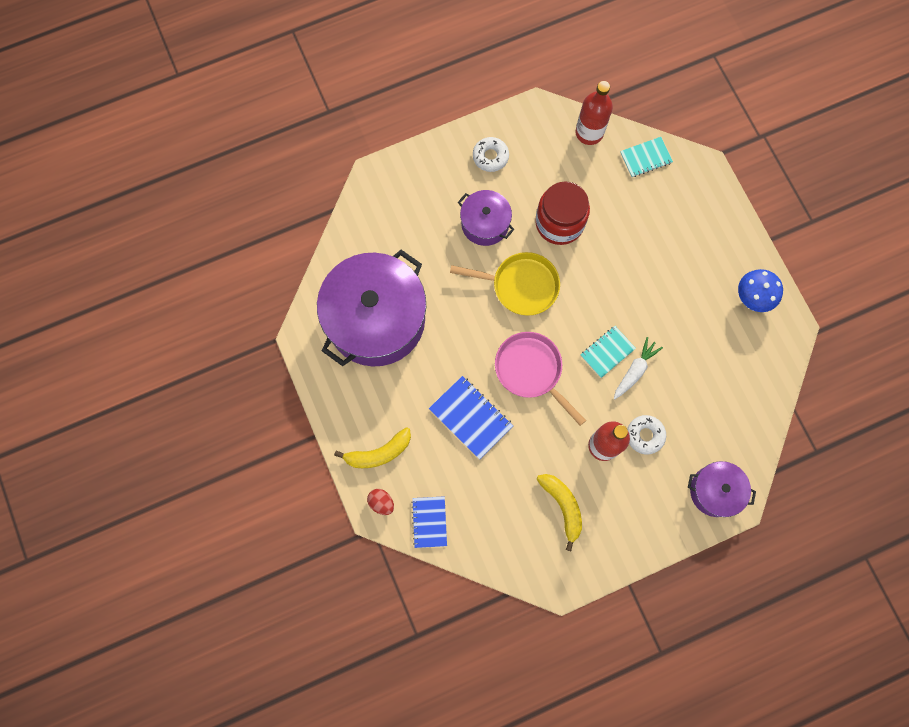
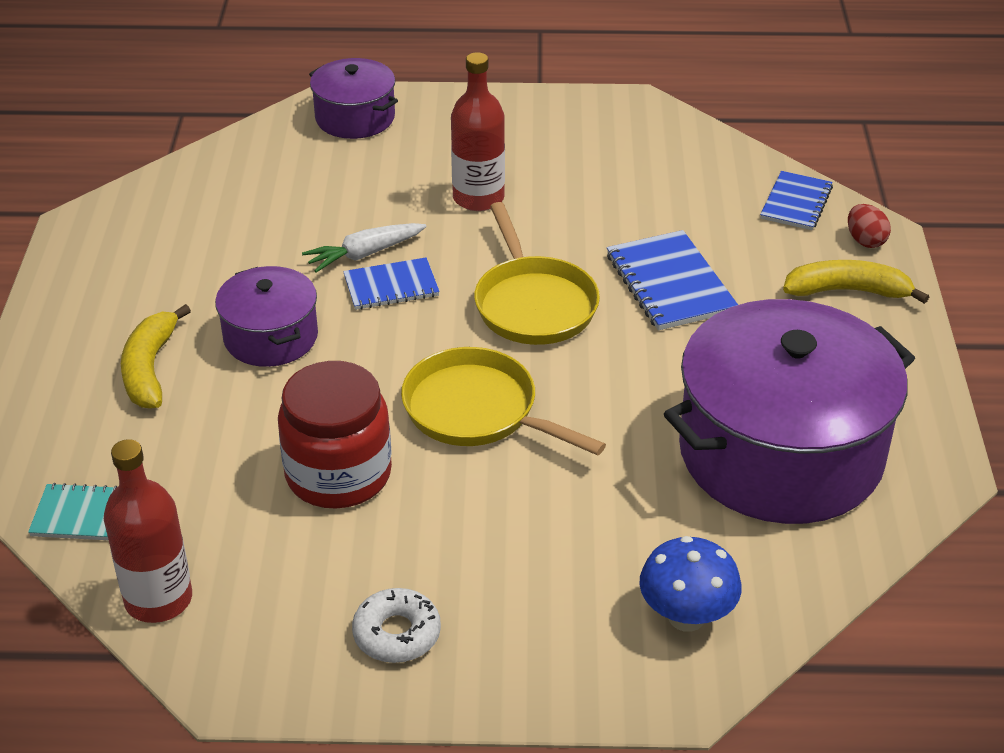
camera: 155 degrees left, 35 degrees down
purple pot [458,190,514,246] -> purple pot moved to [215,266,318,367]
pink pan [495,332,586,426] -> yellow pan [474,202,600,345]
yellow banana [537,474,582,551] -> yellow banana moved to [121,304,191,409]
turquoise notebook [580,326,636,378] -> blue notebook [343,257,440,310]
white donut [627,415,666,455] -> none
blue mushroom [738,269,783,312] -> blue mushroom moved to [639,536,742,632]

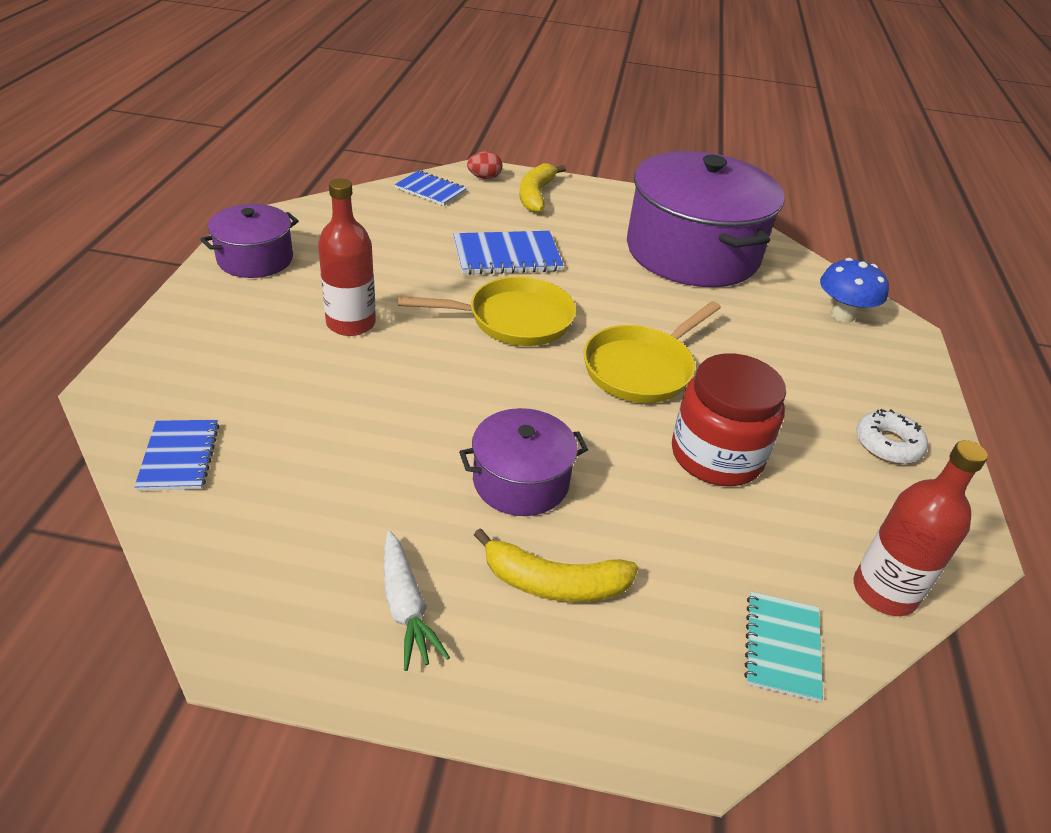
camera: 85 degrees left, 0 degrees up
white carrot [302,223,427,273] -> white carrot moved to [384,531,450,671]
purple pot [309,58,398,139] -> purple pot moved to [200,204,299,278]
blue notebook [343,257,440,310] -> blue notebook moved to [134,420,219,491]

